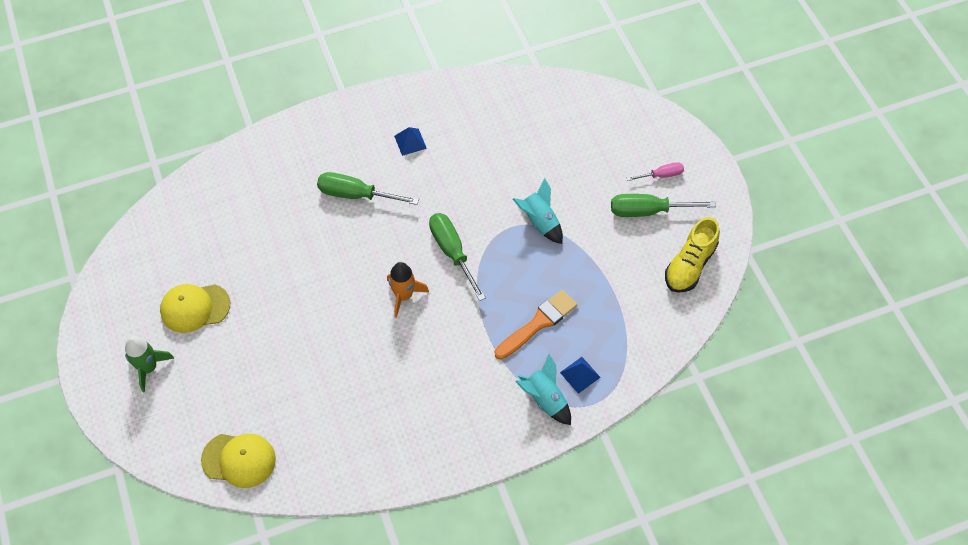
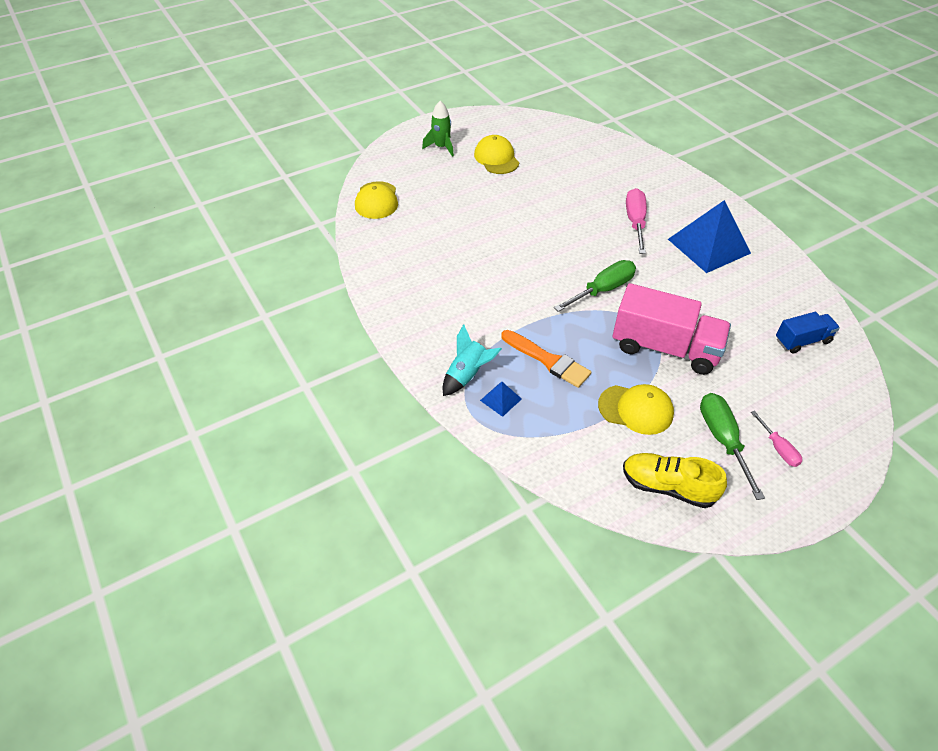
camera: 80 degrees right, 10 degrees down
green screwdriver [317,172,419,205] -> pink screwdriver [626,188,647,254]
orange rocket [387,262,429,318] -> none
blue pyramid [394,127,427,156] -> blue pyramid [668,200,751,273], size x2.33
turquoise rocket [513,178,563,244] -> pink truck [613,283,731,375]
none -> yellow cap [598,384,674,435]
none -> blue truck [776,312,840,354]

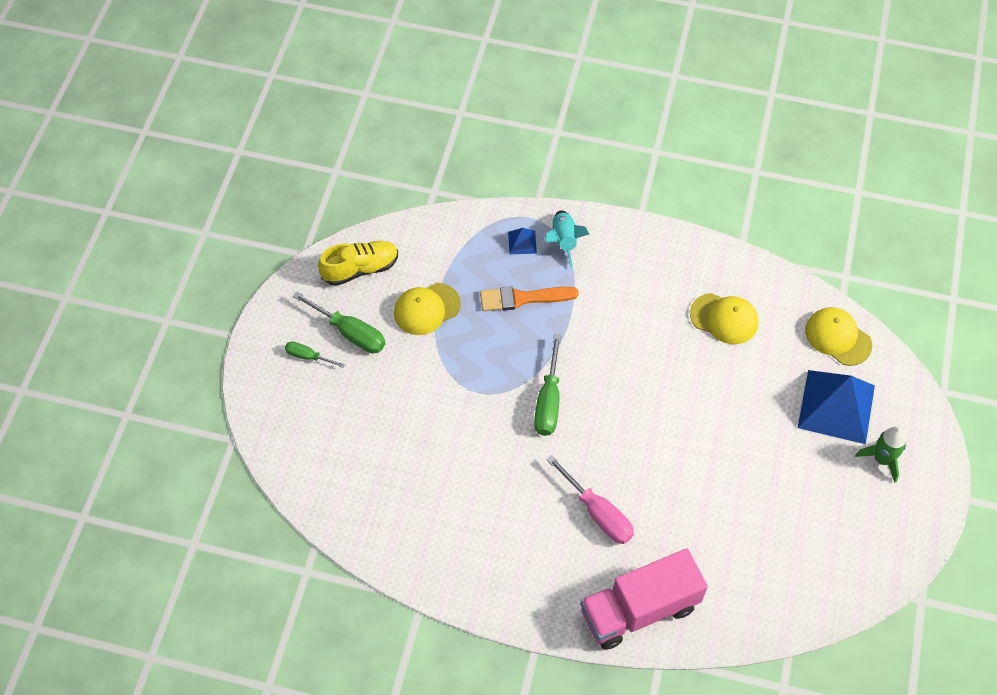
camera: 135 degrees right, 10 degrees up
yellow cap [474,135,519,174] -> yellow cap moved to [690,293,758,344]
pink truck [613,283,731,375] -> pink truck moved to [580,548,708,650]
blue pyramid [668,200,751,273] -> blue pyramid moved to [798,370,875,444]
pink screwdriver [751,411,802,467] -> green screwdriver [285,341,345,368]
blue truck [776,312,840,354] -> none

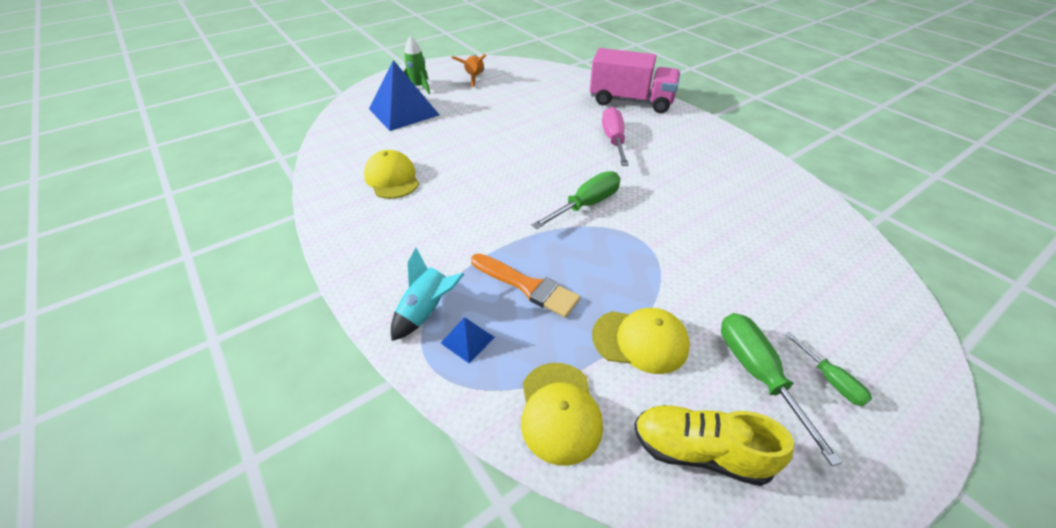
camera: 140 degrees left, 15 degrees down
yellow cap [805,307,872,366] -> yellow cap moved to [521,363,603,466]
none -> orange rocket [452,54,486,87]

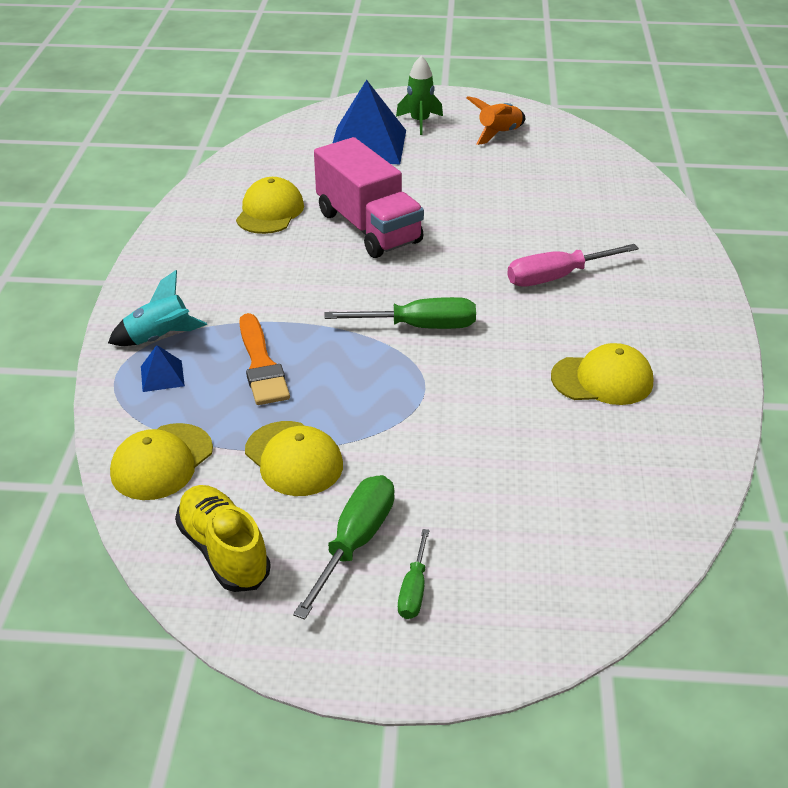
camera: 40 degrees right, 5 degrees down
pink truck [590,48,680,113] -> pink truck moved to [314,137,424,258]
pink screwdriver [602,107,629,166] -> pink screwdriver turned 150 degrees counterclockwise [507,244,639,287]
none -> yellow cap [551,343,653,405]

